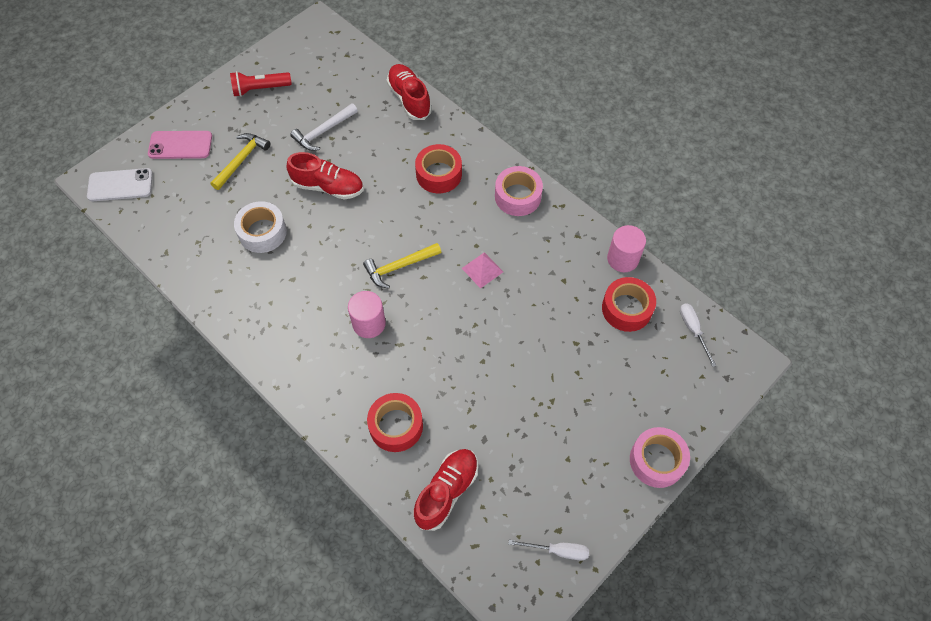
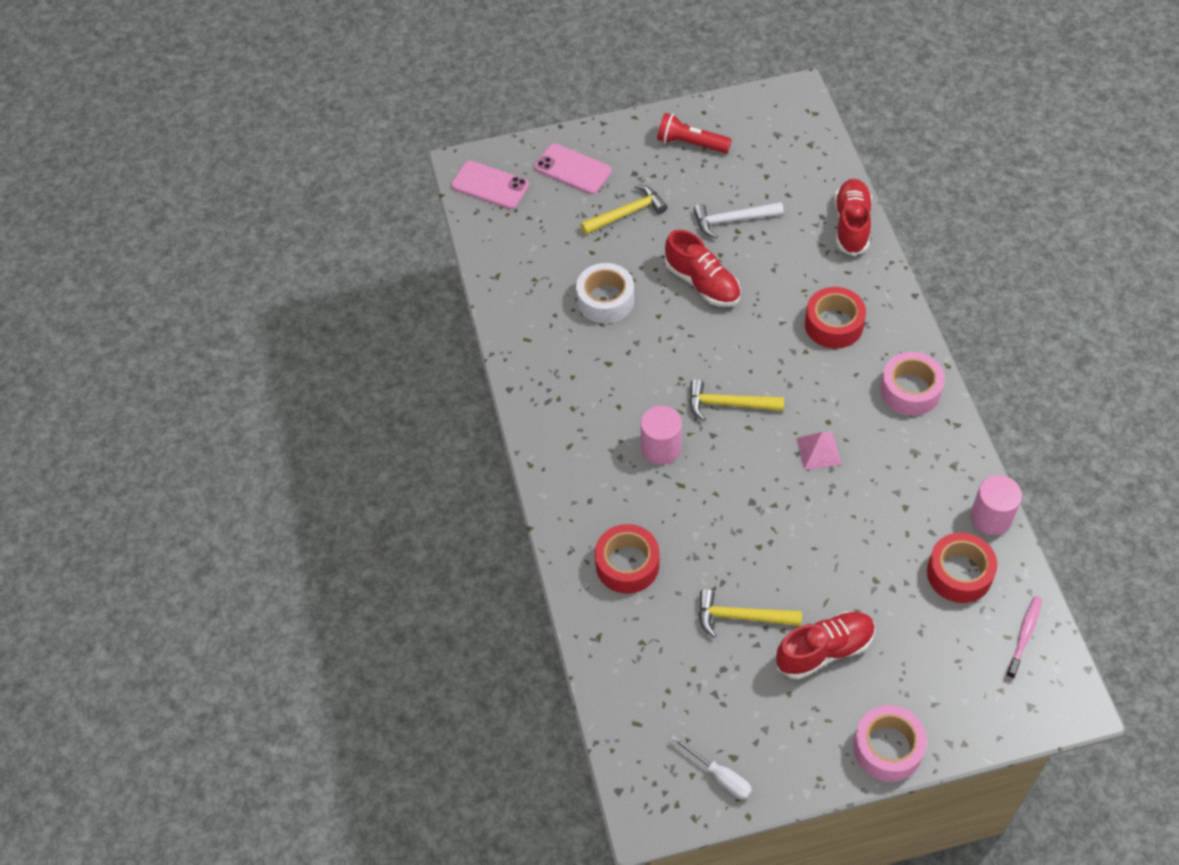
camera: 35 degrees right, 5 degrees down
white phone [87,168,153,201] -> pink phone [451,161,529,209]
red shoe [413,449,478,531] -> red shoe moved to [776,611,875,679]
white screwdriver [680,303,716,367] -> pink toothbrush [1006,596,1042,679]
none -> yellow hammer [699,589,802,638]

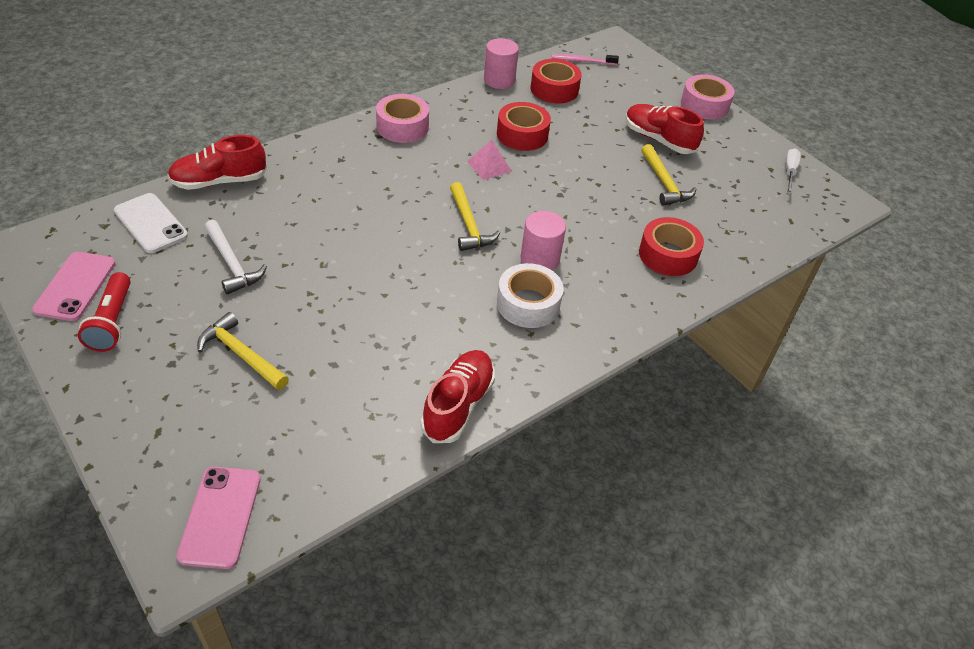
camera: 120 degrees left, 10 degrees down
pink phone [534,143,612,194] -> pink phone moved to [32,252,116,321]
white tape [576,263,634,323] -> white tape moved to [497,263,564,328]
red shoe [665,230,741,307] -> red shoe moved to [421,350,495,443]
red tape [805,287,866,349] -> red tape moved to [497,102,551,151]
none -> white phone [114,193,188,253]

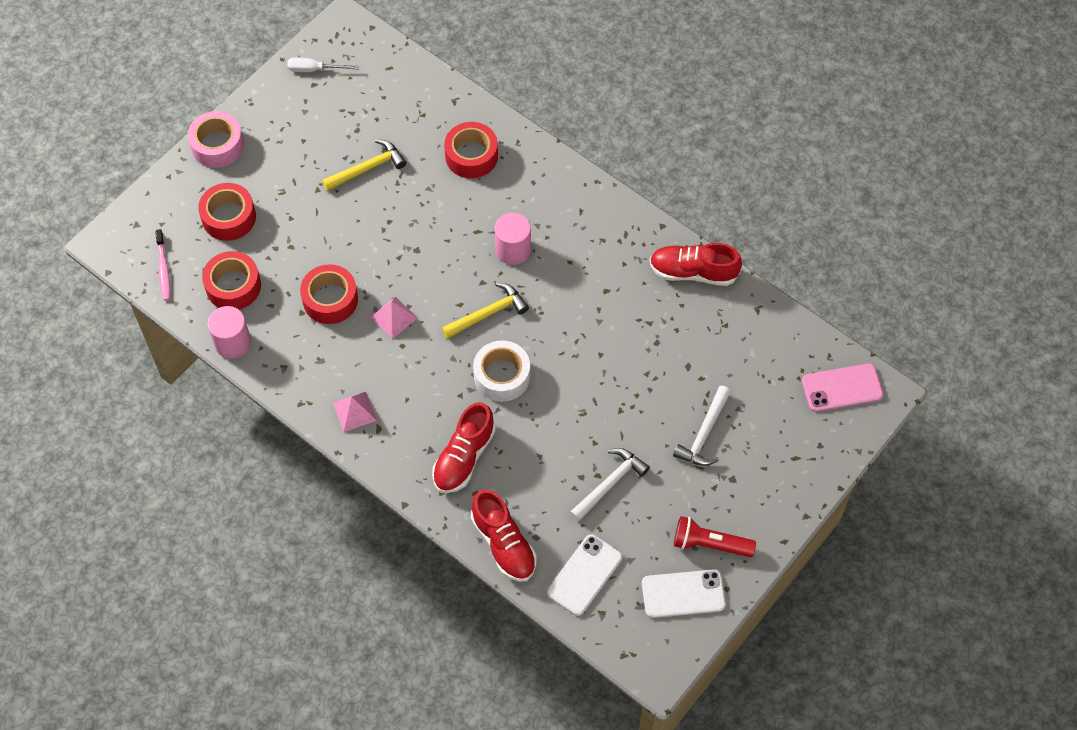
camera: 100 degrees left, 15 degrees up
pink phone [32,252,116,321] -> white phone [642,569,726,618]
red flashlight [78,272,131,352] -> red flashlight turned 150 degrees counterclockwise [674,516,756,557]
yellow hammer [197,312,289,390] -> white hammer [673,386,731,466]
pink tape [376,94,429,143] -> pink pyramid [333,392,377,432]
white tape [497,263,564,328] -> white tape moved to [473,340,530,402]
red shoe [626,104,704,154] -> red shoe moved to [432,402,495,493]
none -> red tape [198,183,256,241]

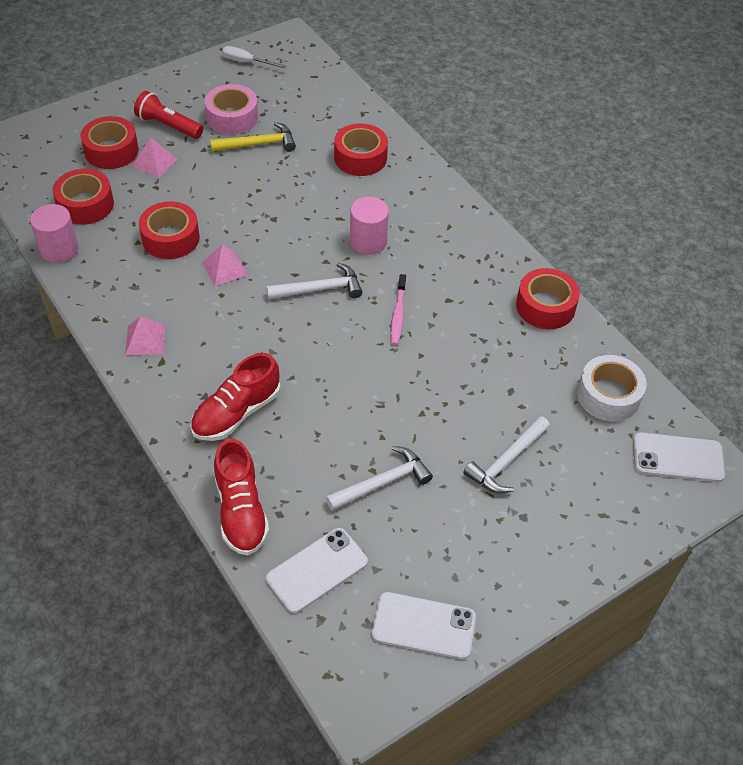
camera: 15 degrees right, 10 degrees down
pink toothbrush [155,229,171,301] -> pink toothbrush moved to [390,274,406,345]
pink tape [188,111,244,168] -> pink tape moved to [205,84,258,135]
yellow hammer [442,283,529,339] -> white hammer [266,263,362,300]
white tape [473,340,530,402] -> white tape moved to [577,355,647,422]
red shoe [650,243,742,286] -> red tape [516,268,580,329]
red flashlight [674,516,756,557] -> red flashlight moved to [134,91,203,139]
pink phone [802,364,884,412] -> white phone [633,432,725,482]
none -> pink pyramid [132,138,178,178]

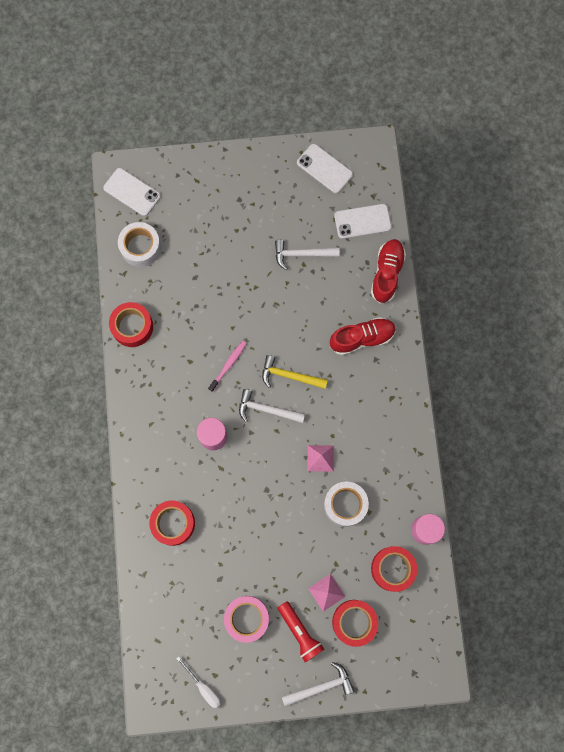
camera: 150 degrees left, 25 degrees up
pink pyramid [125,316,166,355] -> none
red tape [139,201,200,259] -> white tape [324,482,369,527]
yellow hammer [210,122,296,152] -> yellow hammer moved to [262,355,328,389]
white hammer [463,416,550,493] -> white hammer moved to [282,662,354,707]

